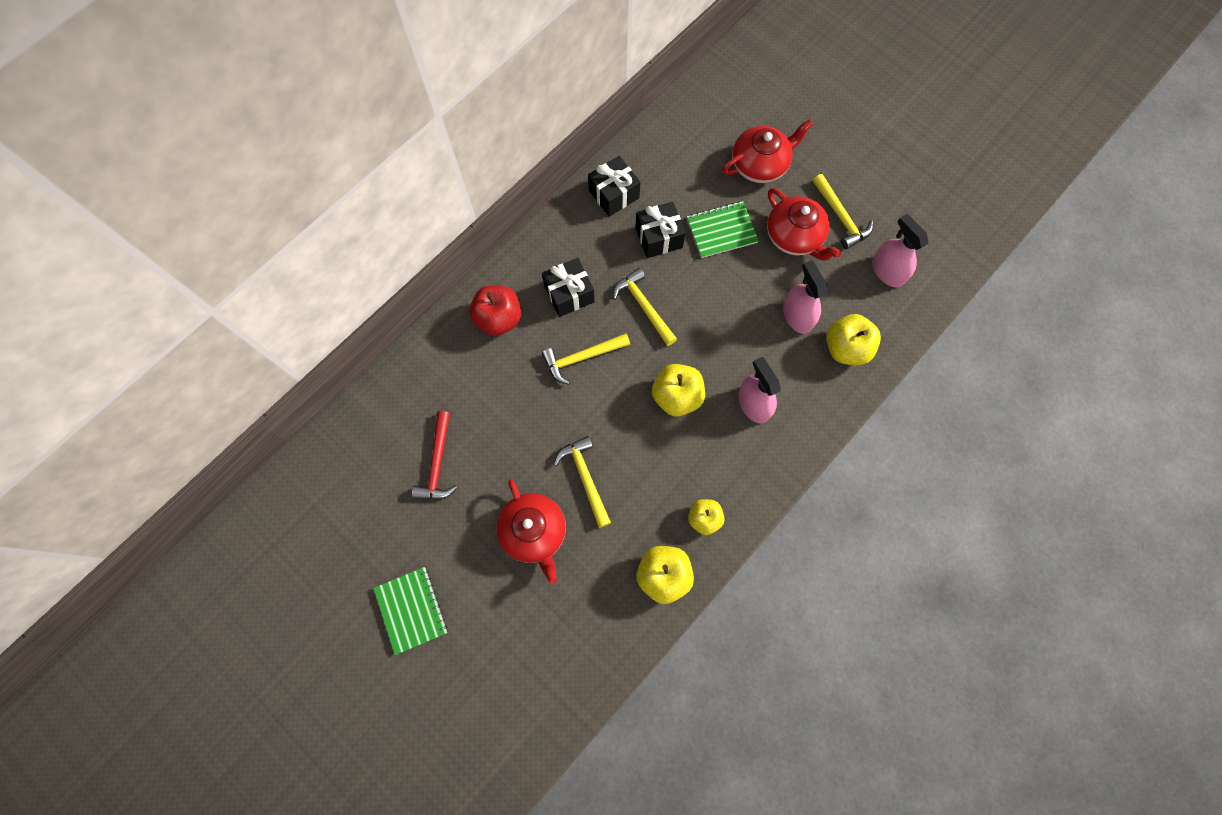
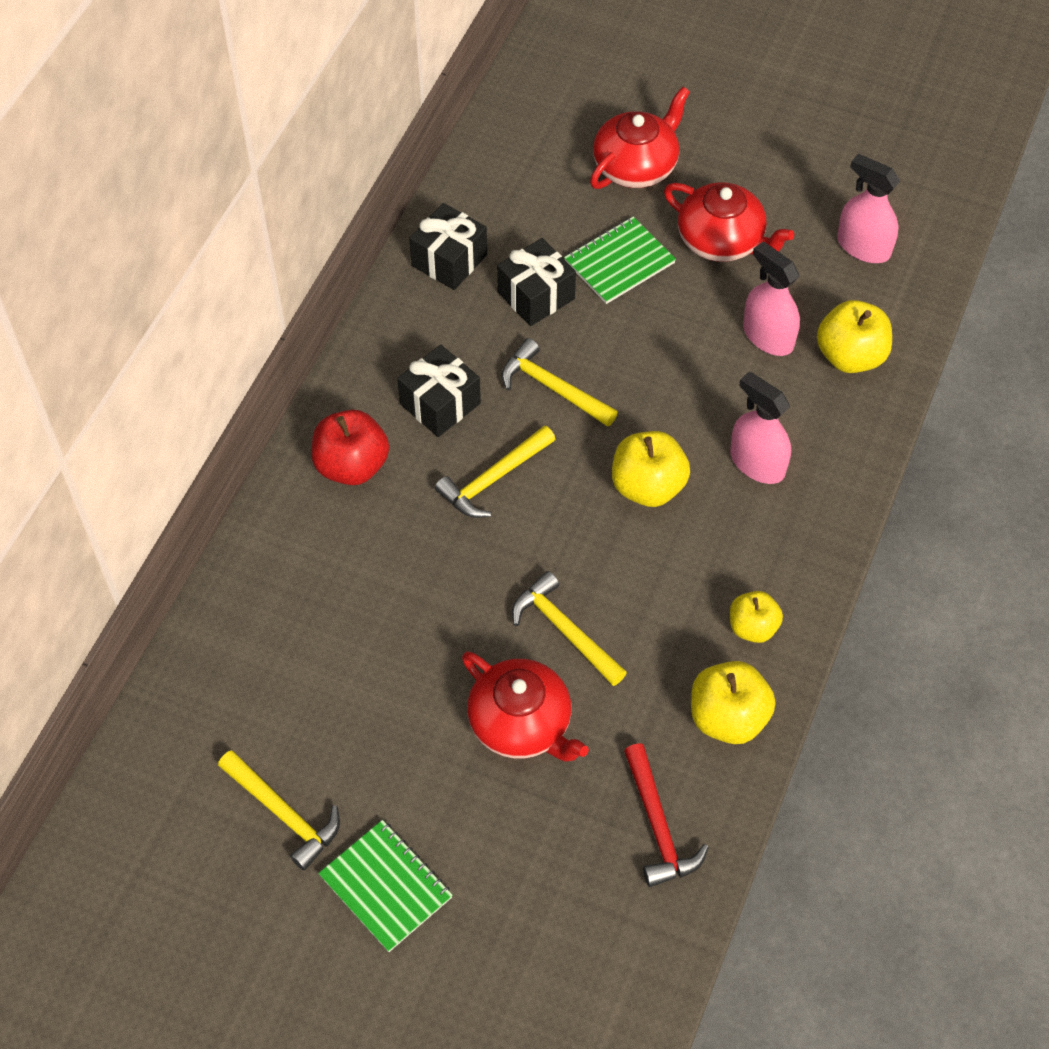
camera: 20 degrees left, 15 degrees down
red hammer [412,411,458,500] -> red hammer moved to [624,743,709,887]
yellow hammer [813,174,873,249] -> yellow hammer moved to [218,750,340,870]

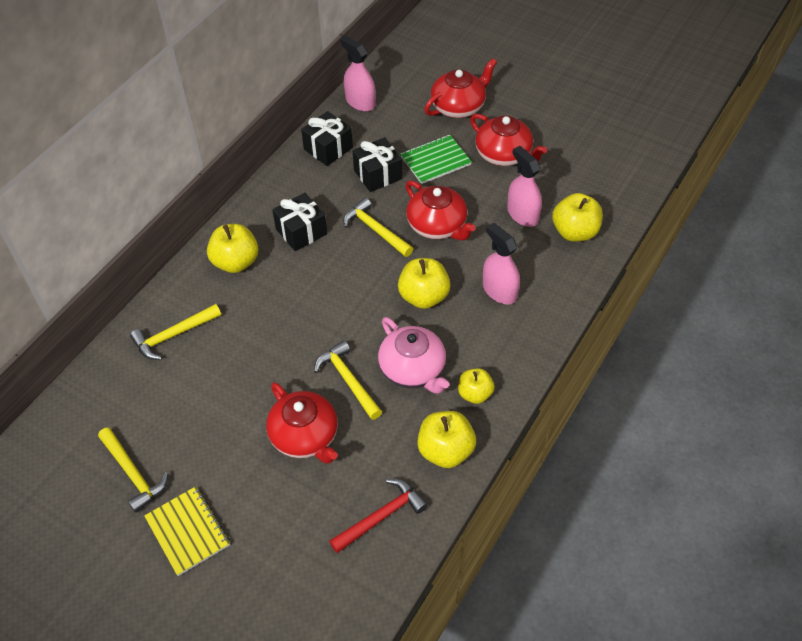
camera: 10 degrees right, 5 degrees down
red apple [311,410,389,485] -> yellow apple [207,224,258,273]
green notebook [318,820,453,952] -> yellow notebook [144,486,230,576]
yellow hammer [435,425,555,518] -> yellow hammer moved to [130,304,221,360]
red hammer [624,743,709,887] -> red hammer turned 120 degrees counterclockwise [329,479,428,553]
pink spray bottle [837,154,900,263] -> pink spray bottle moved to [340,36,376,112]
none -> pink teapot [378,317,449,394]
none -> red teapot [406,180,476,240]

